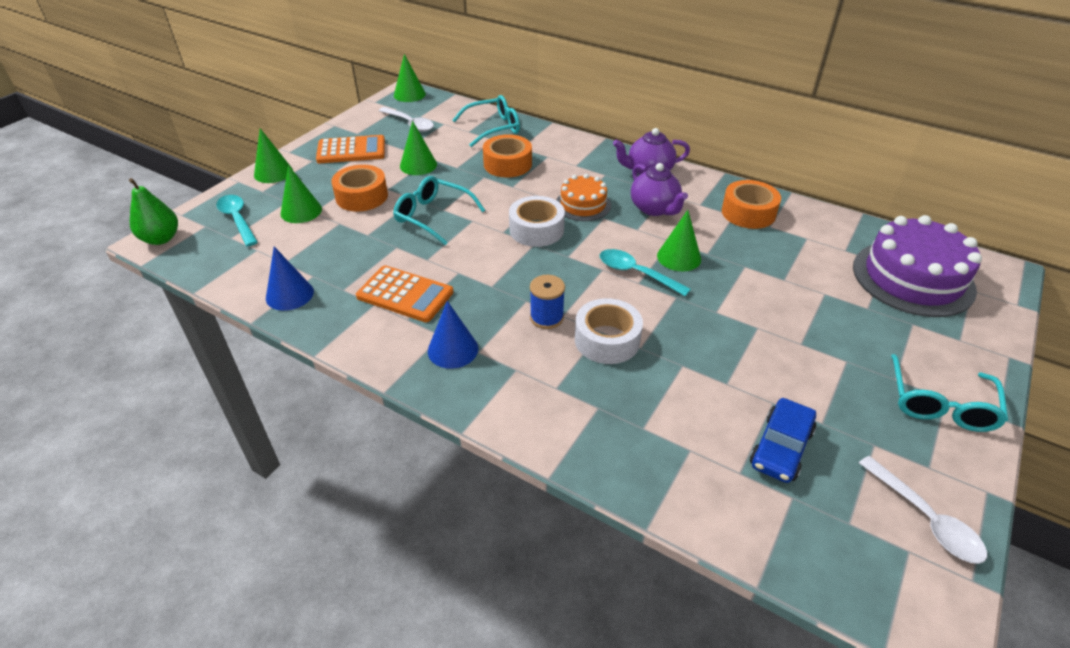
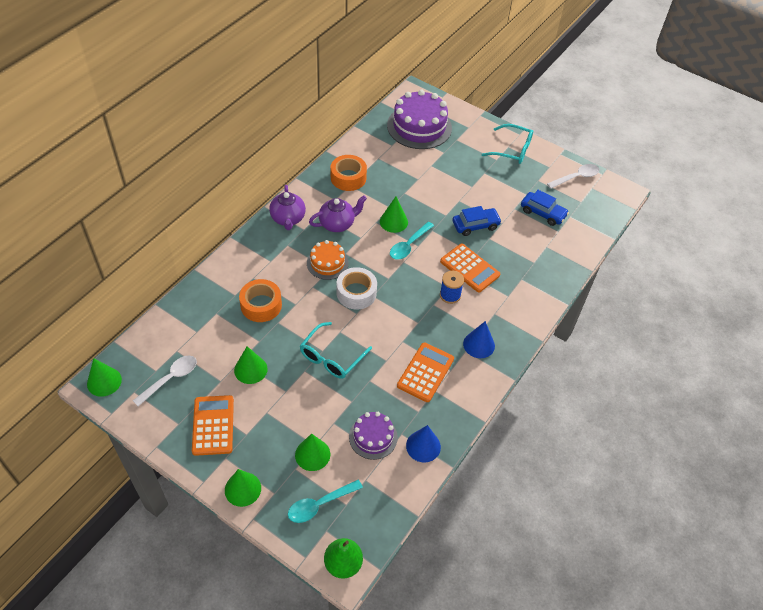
camera: 90 degrees left, 10 degrees up
orange tape [331,165,388,211] -> none
turquoise glasses [453,95,520,147] -> none
white tape [575,298,643,364] -> orange calculator [440,244,500,292]
none -> purple cake [349,412,398,460]
none -> blue car [452,206,502,236]

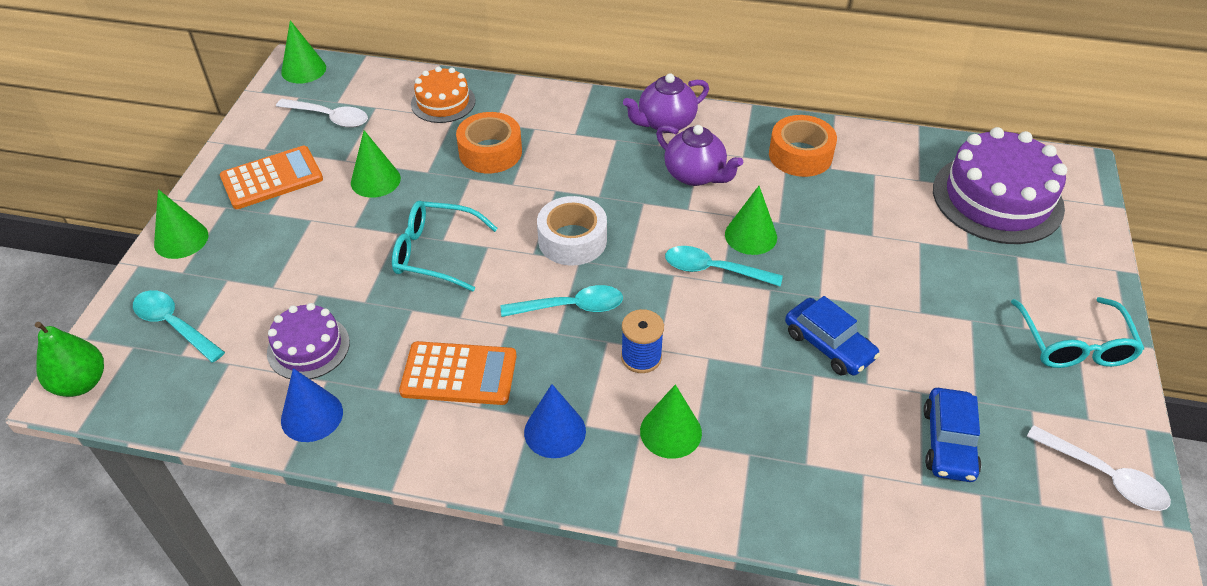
camera: 70 degrees right, 5 degrees down
green cone [295,434,330,471] -> green cone moved to [640,384,702,459]
orange cake [307,240,349,280] -> orange cake moved to [411,66,475,123]
orange calculator [440,244,500,292] -> none
none -> turquoise spoon [501,285,623,317]

